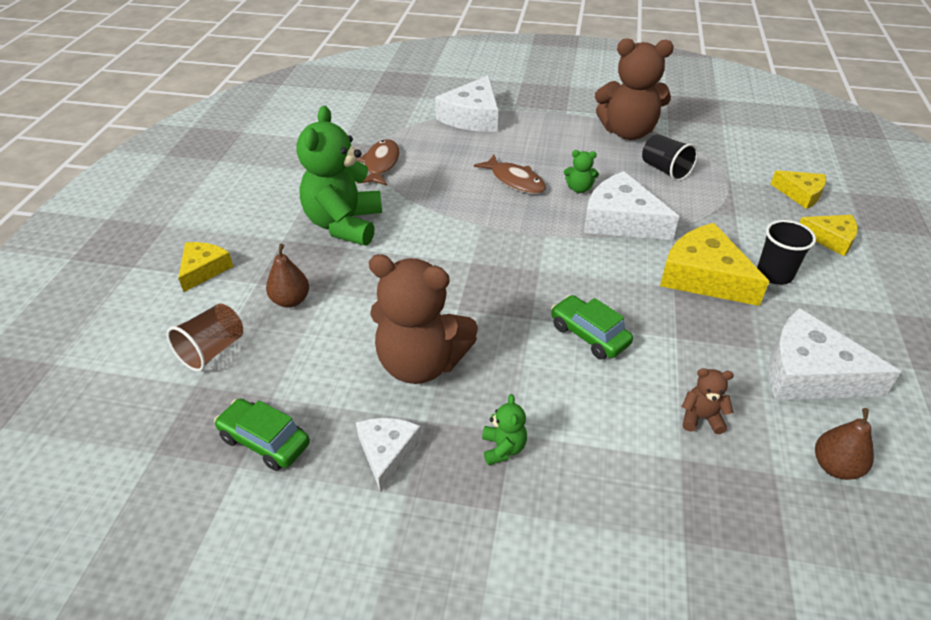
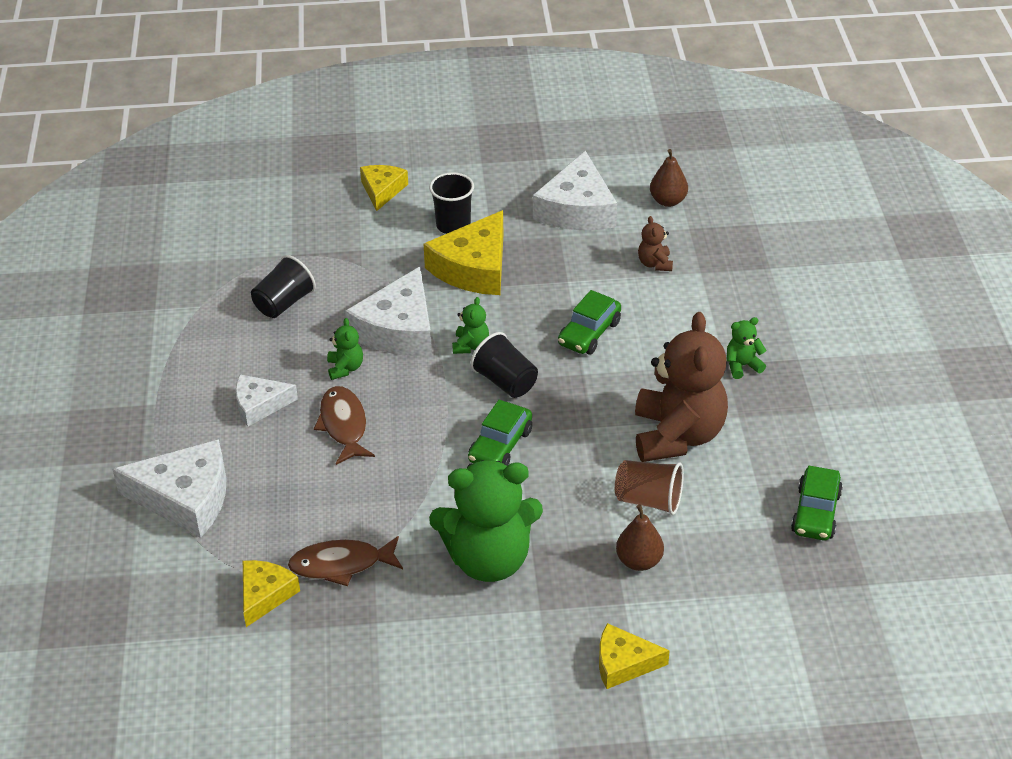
camera: 105 degrees left, 0 degrees up
brown cup [167,304,243,372] -> brown cup moved to [615,460,684,515]
white cheese [356,418,421,492] -> white cheese moved to [236,374,298,426]
brown fish [474,155,546,194] -> brown fish turned 45 degrees counterclockwise [314,386,375,465]
brown teddy bear [595,38,674,140] -> none
yellow cheese [771,170,826,209] -> yellow cheese moved to [243,560,300,627]
none -> green teddy bear [452,297,489,354]
none -> green car [468,400,532,466]
none -> black cup [470,332,538,398]

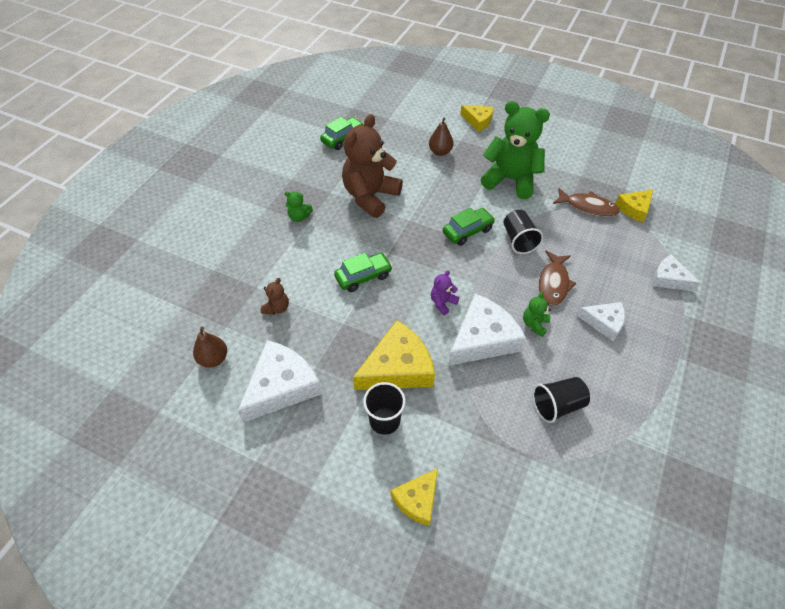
camera: 150 degrees left, 10 degrees up
white cheese [112,439,227,538] -> white cheese [652,254,700,291], size x0.59
green teddy bear [452,297,489,354] -> purple teddy bear [431,270,459,315]
black cup [470,332,538,398] -> black cup moved to [504,210,543,254]
brown cup [615,460,684,515] -> none

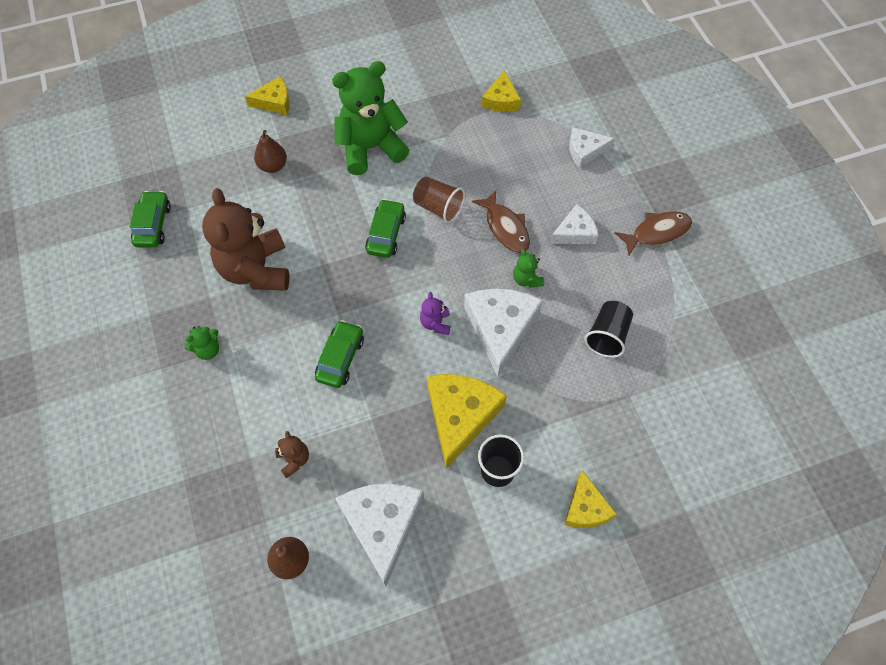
camera: 45 degrees left, 10 degrees up
black cup [504,210,543,254] -> brown cup [413,176,465,223]
brown fish [553,188,620,217] -> brown fish moved to [615,211,692,256]

